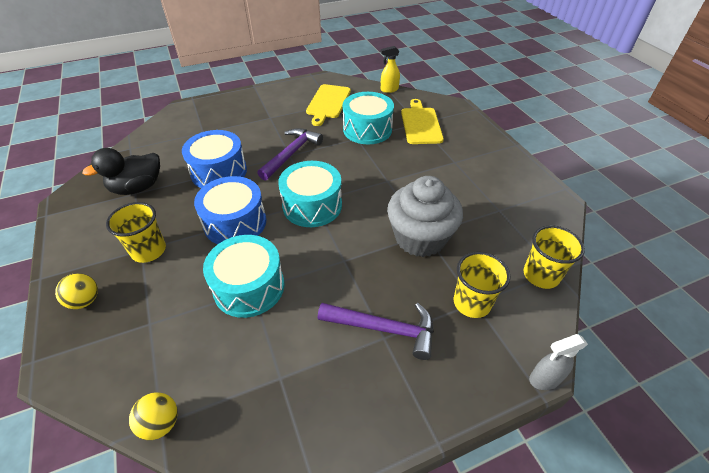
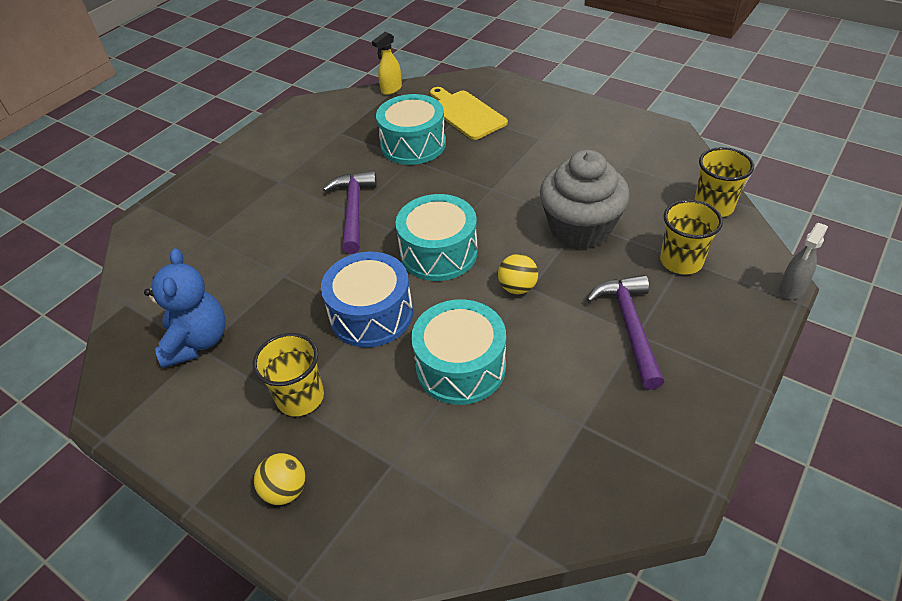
camera: 30 degrees left, 0 degrees up
black duck [83,148,160,195] -> blue teddy bear [144,248,226,368]
yellow ball [129,392,178,440] -> yellow ball moved to [498,254,538,294]
blue drum [182,130,247,188] -> none
yellow cutting board [306,84,351,126] -> none
purple hammer [318,303,434,360] -> purple hammer turned 75 degrees counterclockwise [586,275,664,390]

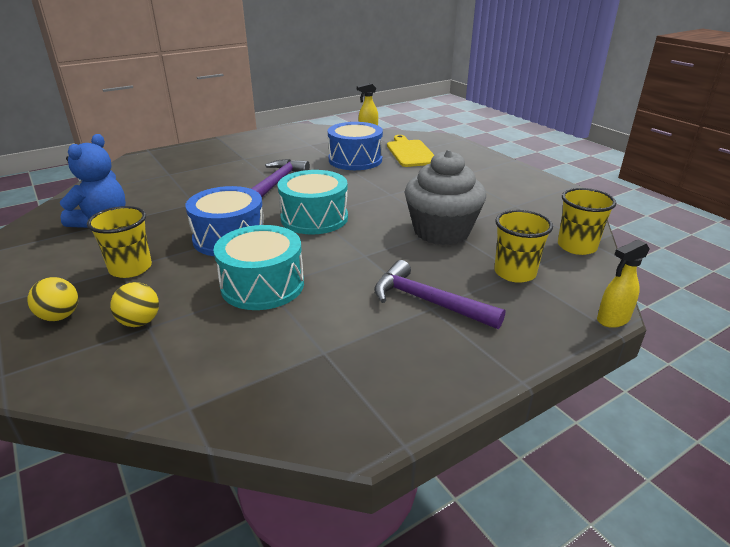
camera: 20 degrees right, 15 degrees down
turquoise drum [376,94,446,165] -> blue drum [328,122,383,170]
yellow ball [498,254,538,294] -> yellow ball moved to [110,282,159,327]
purple hammer [586,275,664,390] -> purple hammer turned 75 degrees counterclockwise [374,260,505,329]
grey spray bottle [779,223,828,300] -> yellow spray bottle [597,239,650,328]

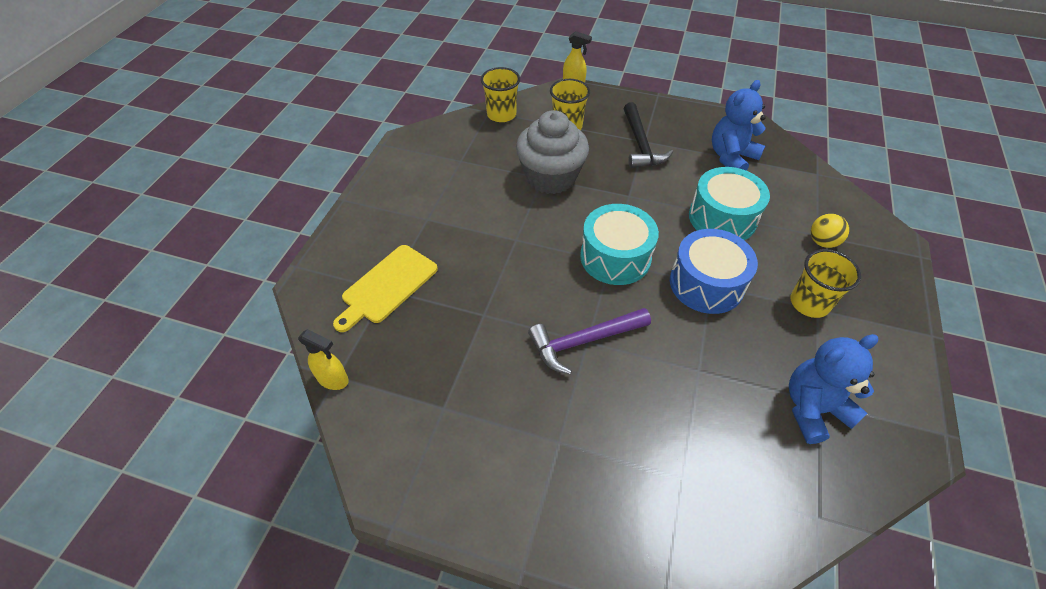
camera: 130 degrees left, 20 degrees up
yellow ball [28,277,78,321] -> none
blue drum [328,122,383,170] -> none
purple hammer [374,260,505,329] -> black hammer [624,102,673,168]
none -> blue teddy bear [712,80,766,171]

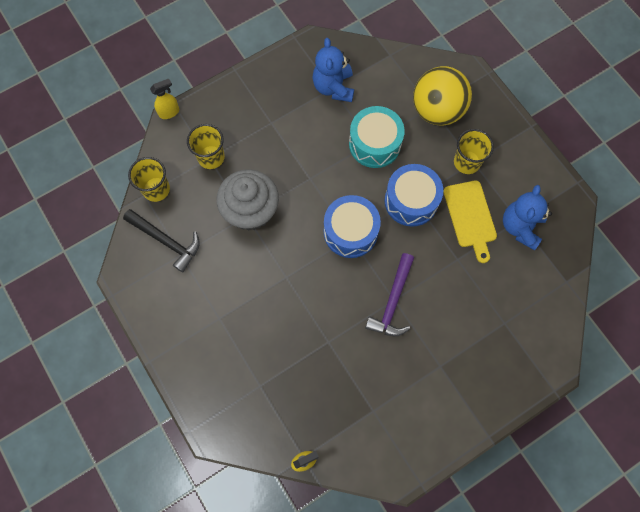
camera: 50 degrees left, 20 degrees up
yellow cutting board [333,245,438,332] -> yellow cutting board moved to [443,180,497,263]
turquoise drum [580,204,659,285] -> blue drum [324,195,381,258]
black hammer [624,102,673,168] -> black hammer moved to [123,209,200,272]
yellow ball [811,214,849,248] -> yellow ball [413,66,472,126], size x2.24

